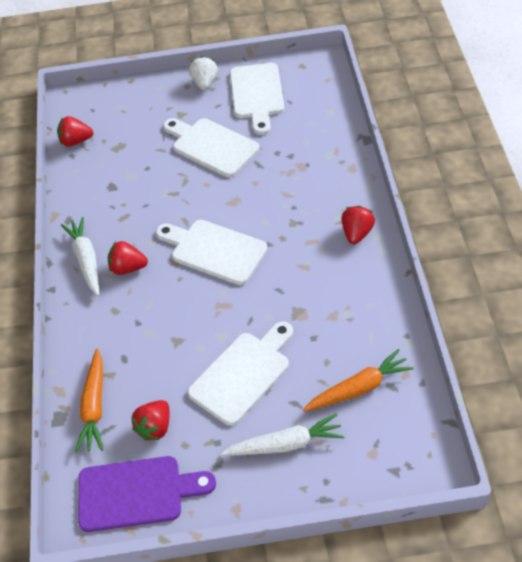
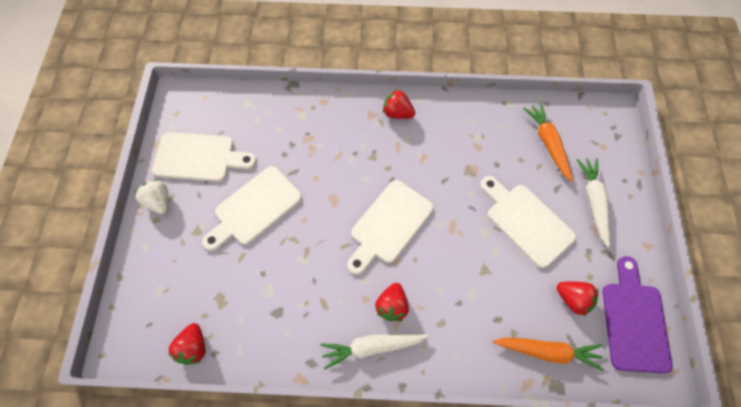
camera: 85 degrees left, 15 degrees up
white strawberry [189,56,218,90] -> white strawberry turned 45 degrees clockwise [135,179,169,215]

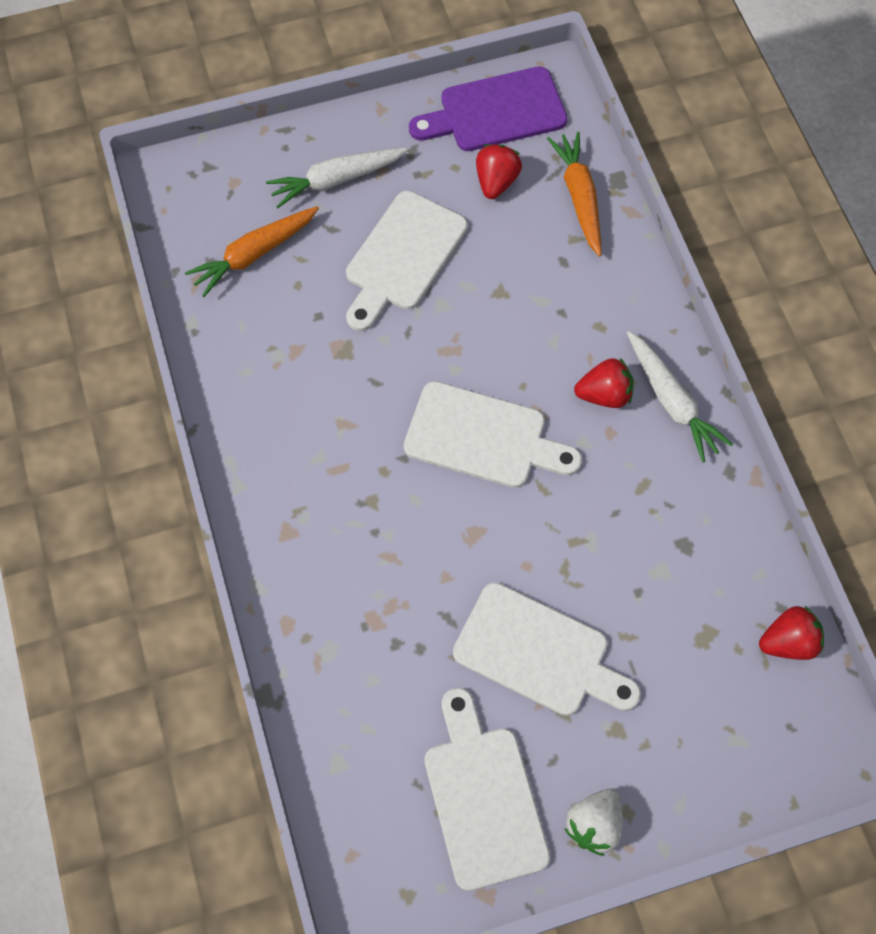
camera: 110 degrees left, 0 degrees up
red strawberry [383,90,415,119] -> none

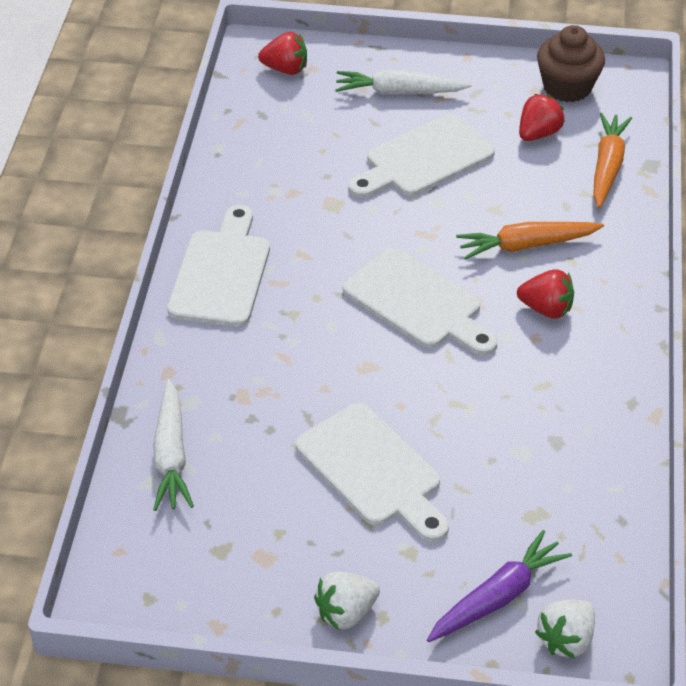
camera: 25 degrees right, 20 degrees down
orange carrot [185,206,319,297] -> orange carrot moved to [456,222,604,260]
purple cutting board [409,66,567,151] -> brown cupcake [537,25,605,102]
white cutting board [425,688,550,891] -> white cutting board moved to [167,205,270,327]
white carrot [627,331,733,462] -> white carrot moved to [153,379,194,511]
red strawberry [759,605,824,660] -> red strawberry moved to [258,32,307,75]
none -> purple carrot [427,530,572,642]
none -> white strawberry [535,599,595,659]

